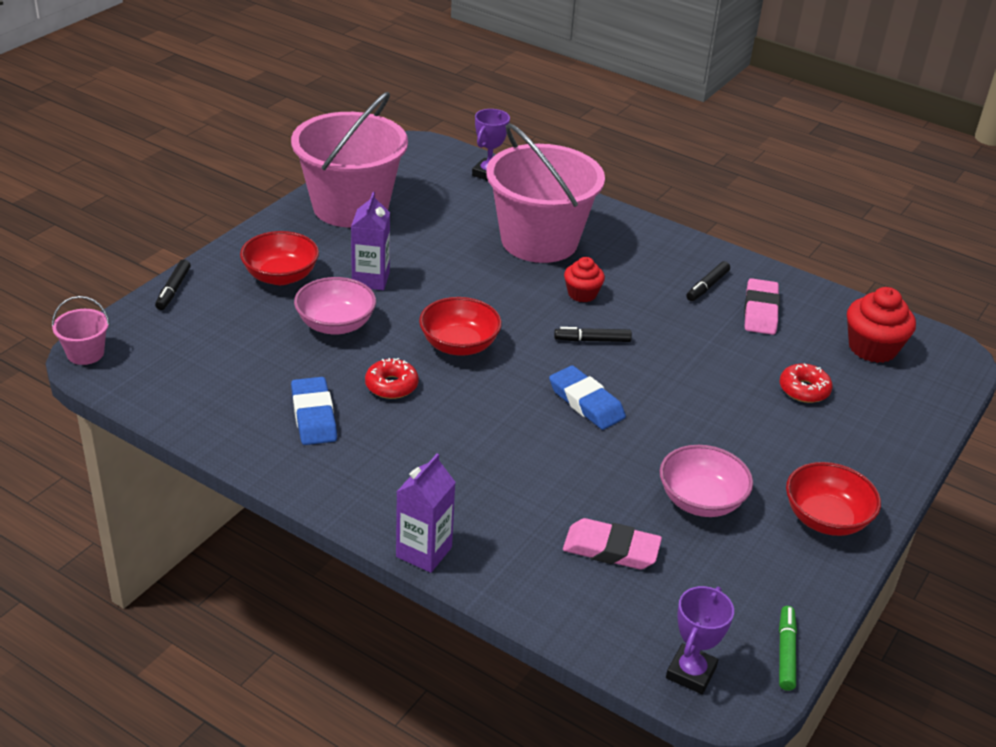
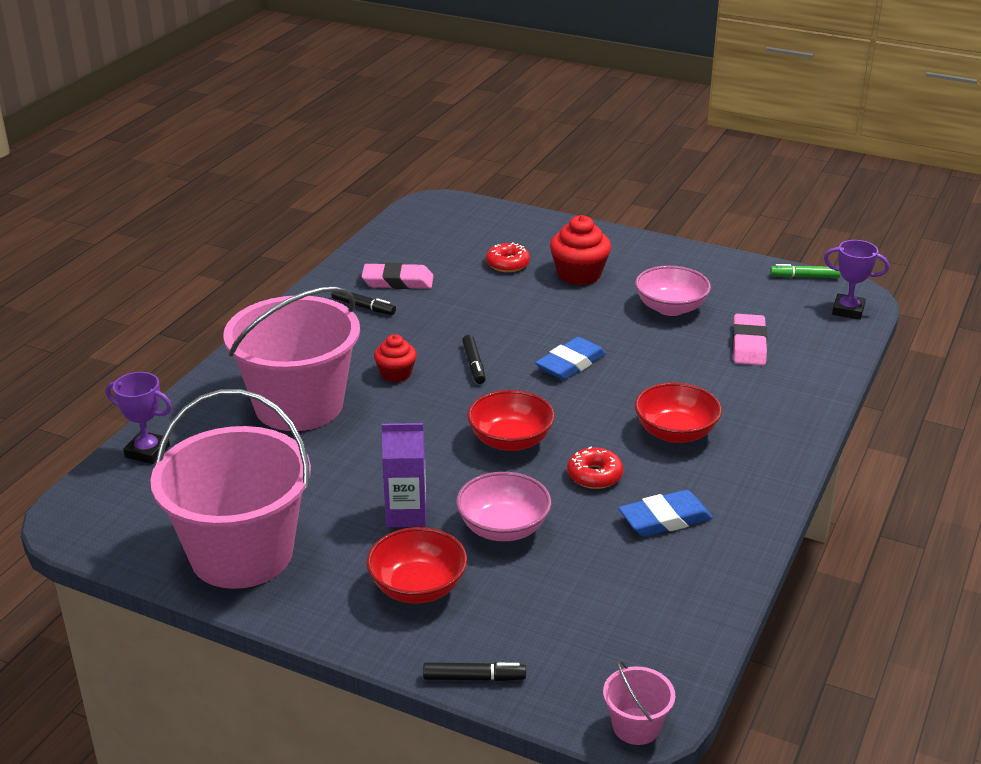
camera: 95 degrees left, 5 degrees down
purple carton [396,453,456,573] -> none
red bowl [786,462,881,536] -> red bowl moved to [635,382,722,443]
red cupcake [847,287,916,363] -> red cupcake moved to [550,215,611,285]

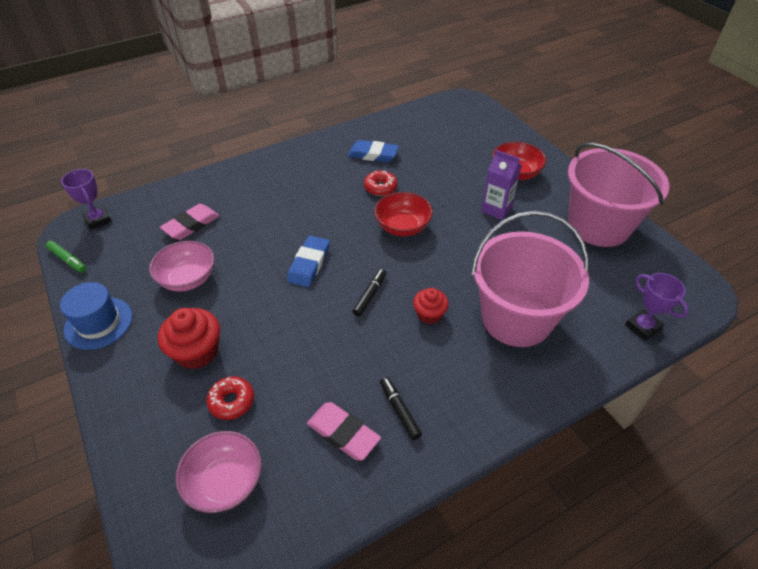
camera: 145 degrees left, 15 degrees up
black marker [423,662,526,681] -> none
pink bowl [456,472,551,541] -> pink bowl moved to [176,431,262,513]
blue eraser [535,337,606,380] -> blue eraser turned 60 degrees counterclockwise [287,236,330,287]
pink bucket [603,660,675,745] -> none
red bowl [635,382,722,443] -> none
none -> blue hat [60,282,132,350]

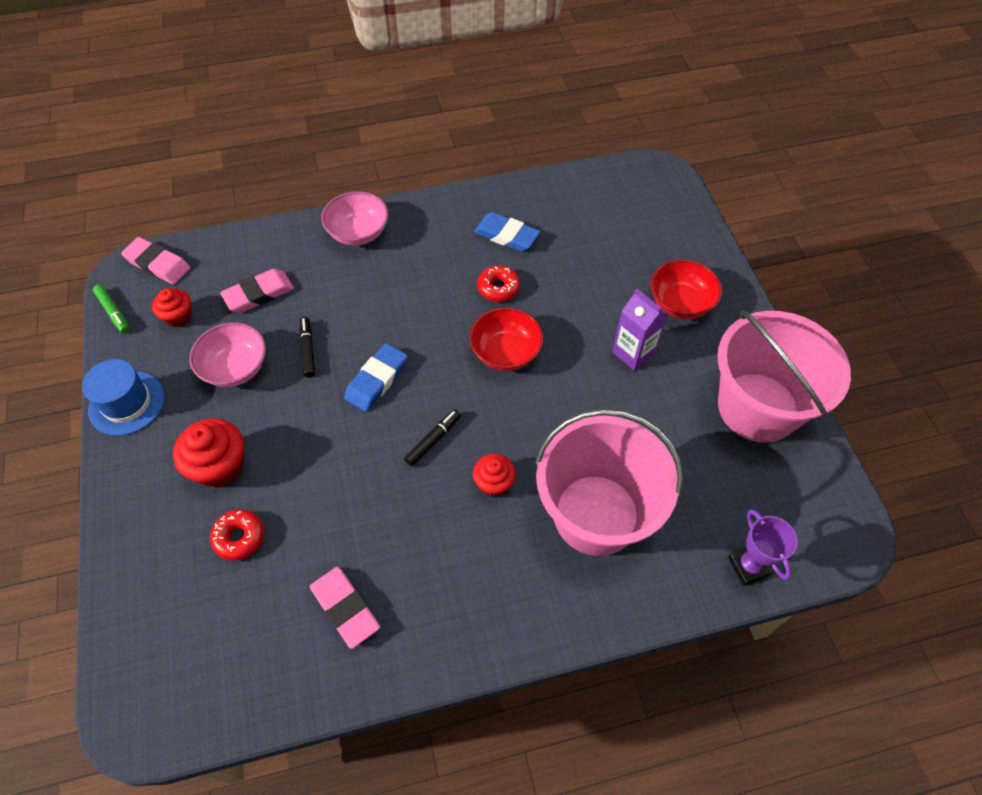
camera: 15 degrees right, 10 degrees up
purple trophy [61,169,112,230] -> pink eraser [121,237,191,284]
pink bowl [176,431,262,513] -> pink bowl moved to [321,191,389,246]
black marker [380,377,422,440] -> black marker moved to [300,317,315,378]
none -> red cupcake [152,288,192,327]

